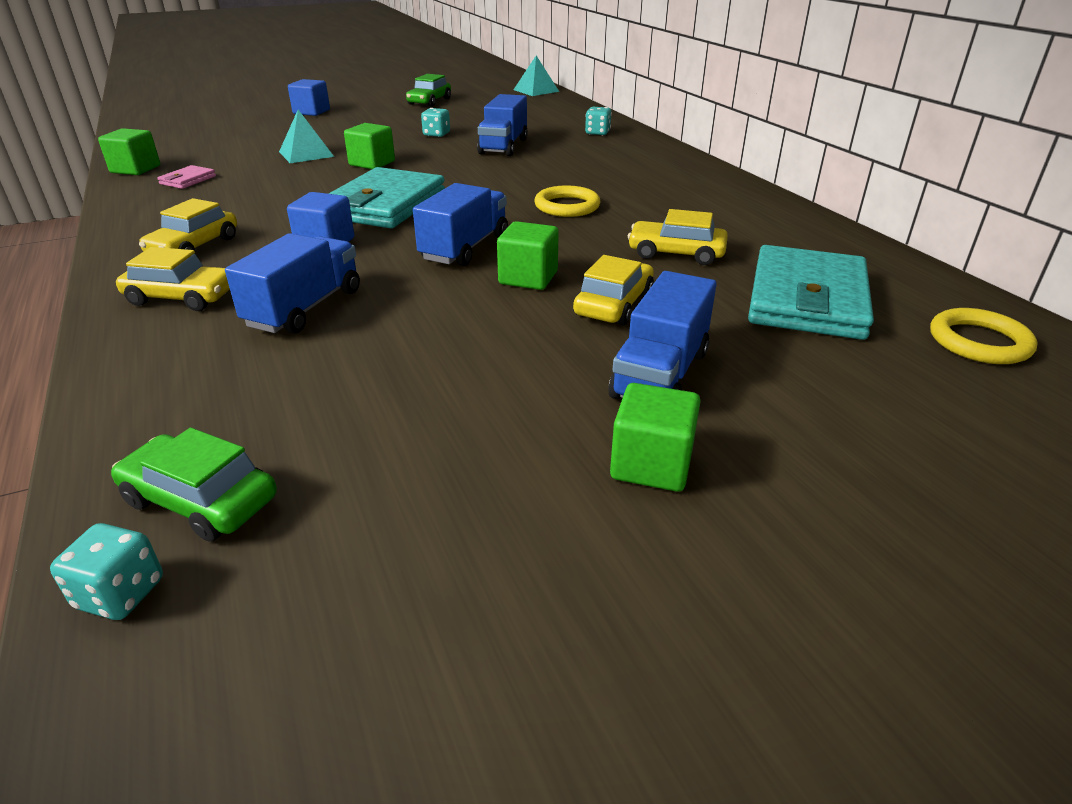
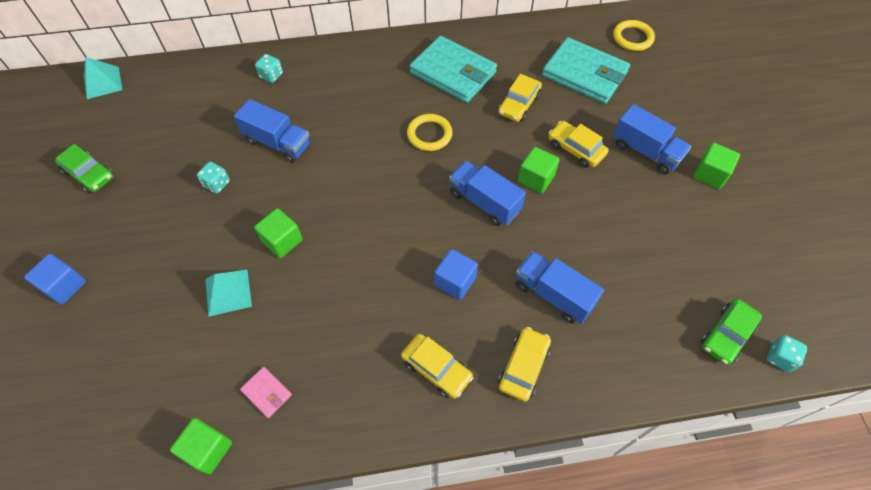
camera: 75 degrees left, 25 degrees up
turquoise wallet [329,167,445,228] -> turquoise wallet moved to [410,36,497,103]

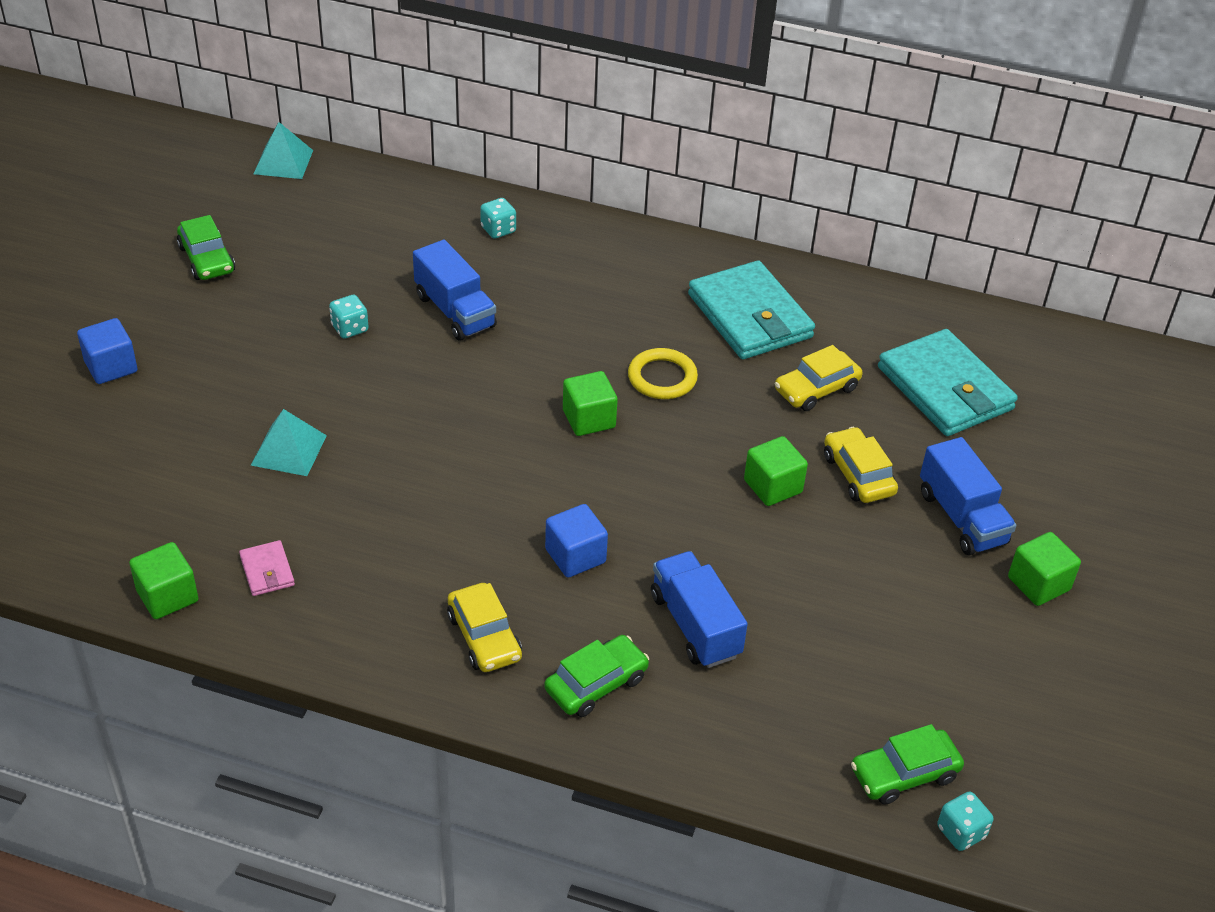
camera: 25 degrees right, 15 degrees down
green cube [254,208,302,258] -> green cube moved to [563,371,618,436]
blue truck [449,161,526,226] -> none
yellow car [498,327,551,402] -> green car [544,635,649,717]
yellow ring [613,20,655,51] -> none

